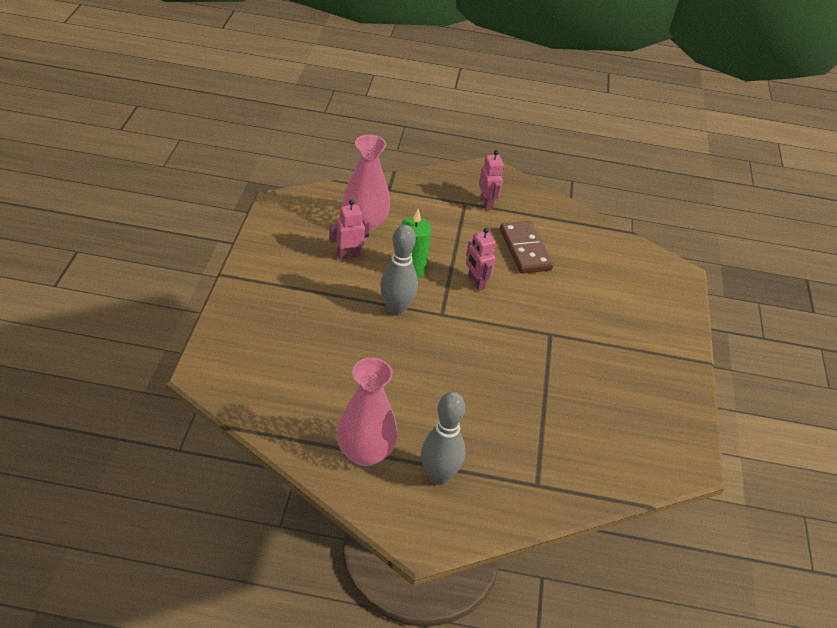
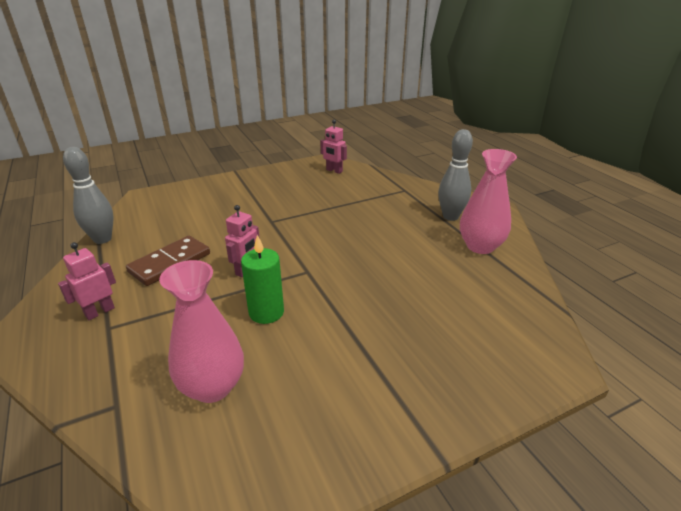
camera: 120 degrees left, 10 degrees down
pink robot [329,200,370,260] -> pink robot moved to [321,120,347,174]
grey bowling pin [380,225,418,316] -> grey bowling pin moved to [63,147,114,244]

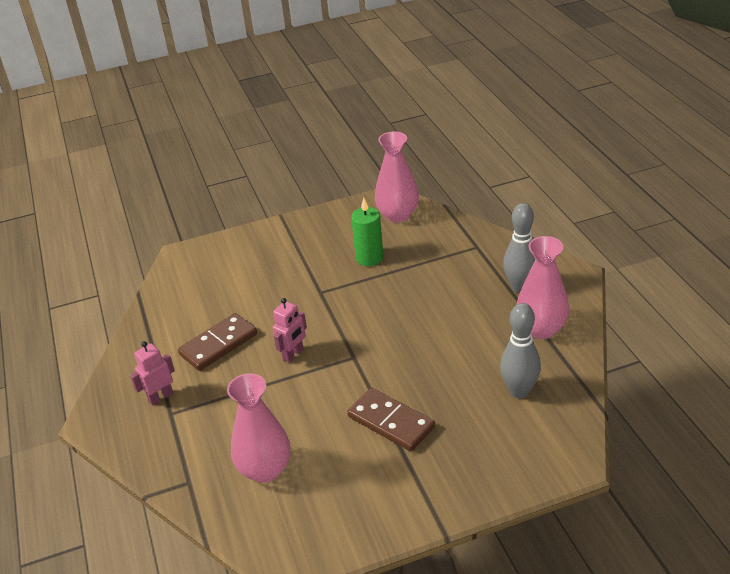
camera: 10 degrees right, 5 degrees up
grey bowling pin [63,147,114,244] -> grey bowling pin moved to [500,303,541,399]
green candle [241,235,284,324] -> green candle moved to [351,198,383,266]
pink robot [321,120,347,174] -> pink vase [375,132,419,223]
none -> brown domino [347,388,435,451]

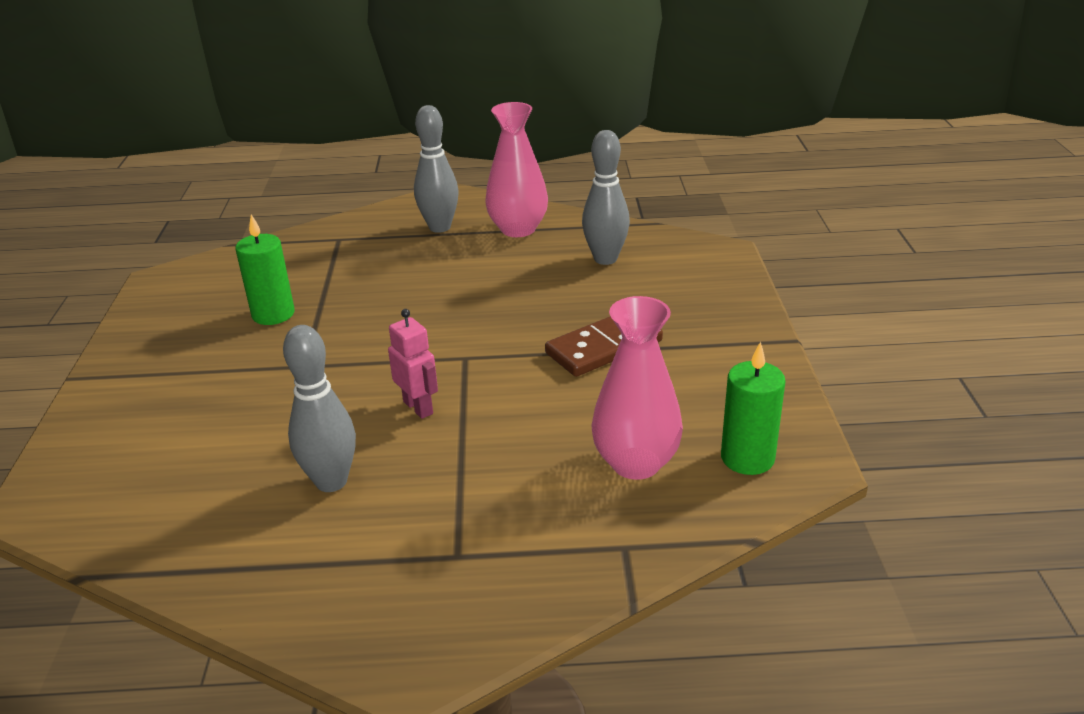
camera: 75 degrees left, 5 degrees down
pink robot [130,341,175,405] -> none
brown domino [178,313,257,371] -> grey bowling pin [283,325,356,492]
pink vase [375,132,419,223] -> none
none -> green candle [721,341,785,475]

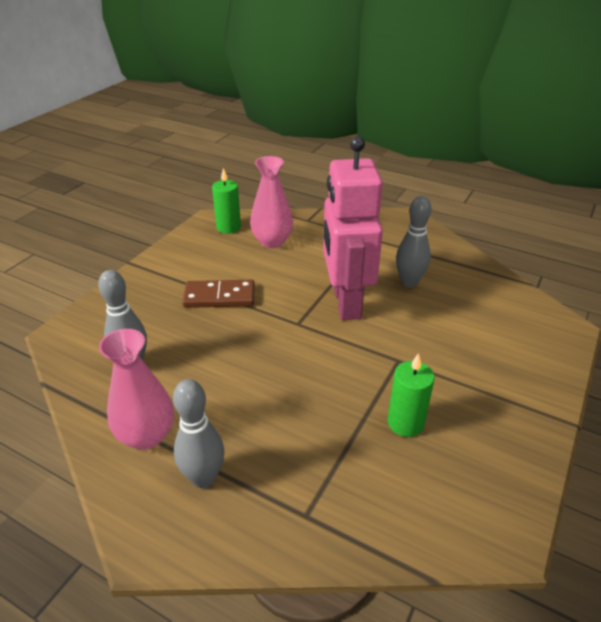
camera: 150 degrees left, 5 degrees up
pink robot [388,309,438,419] -> pink robot [323,136,383,320], size x2.49

